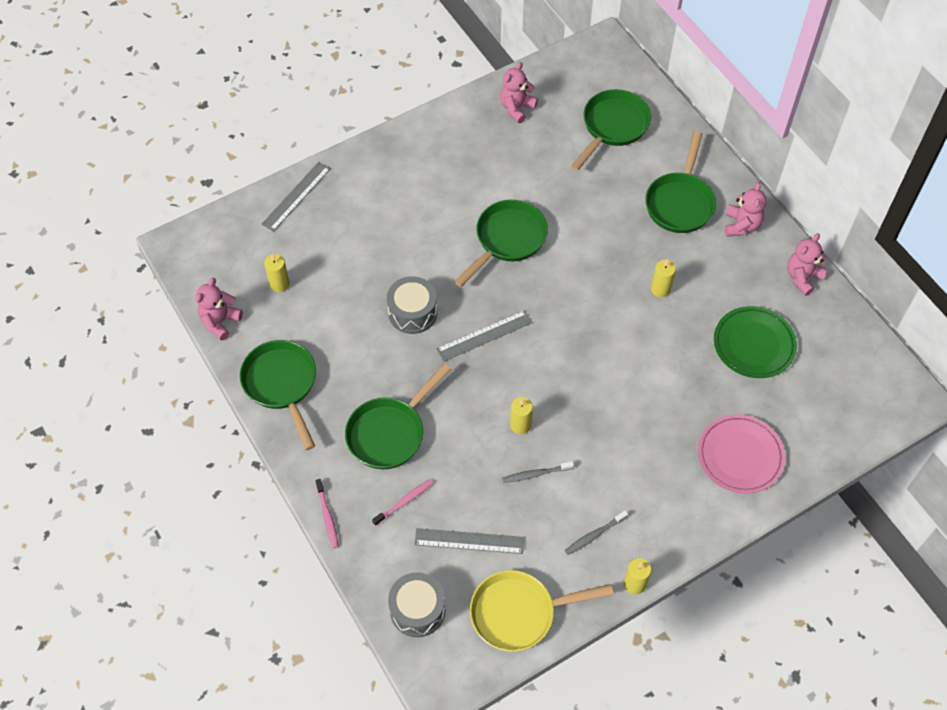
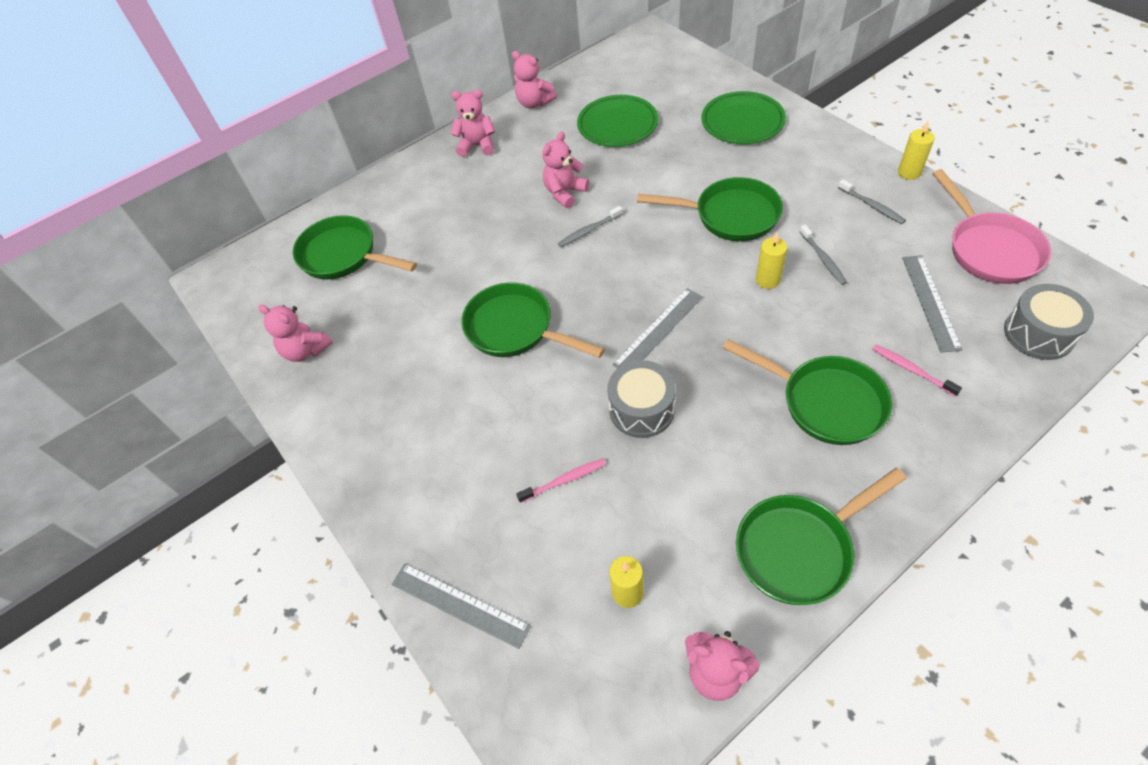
camera: 90 degrees left, 5 degrees down
pink toothbrush [315,479,339,548] -> pink toothbrush moved to [516,459,606,503]
grey ruler [437,310,532,362] -> grey ruler turned 75 degrees clockwise [612,288,703,368]
yellow pan [470,570,614,652] -> pink pan [932,169,1051,284]
green pan [645,131,716,233] -> green pan moved to [637,177,783,241]
yellow candle [651,259,676,298] -> pink teddy bear [542,131,589,208]
pink plate [698,415,785,494] -> green plate [701,91,786,144]
none -> grey toothbrush [558,206,623,247]

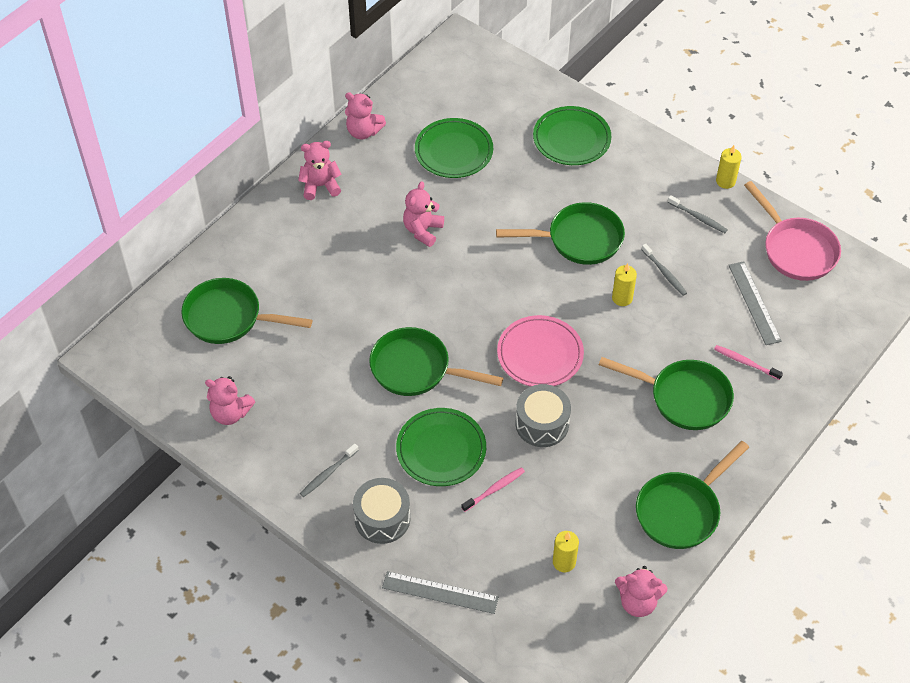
camera: 20 degrees left, 0 degrees up
grey toothbrush [558,206,623,247] -> grey toothbrush moved to [300,443,359,497]
grey ruler [612,288,703,368] -> pink plate [497,315,584,386]
grey drum [1004,284,1094,360] -> grey drum moved to [353,478,410,544]
none -> green plate [396,408,486,486]

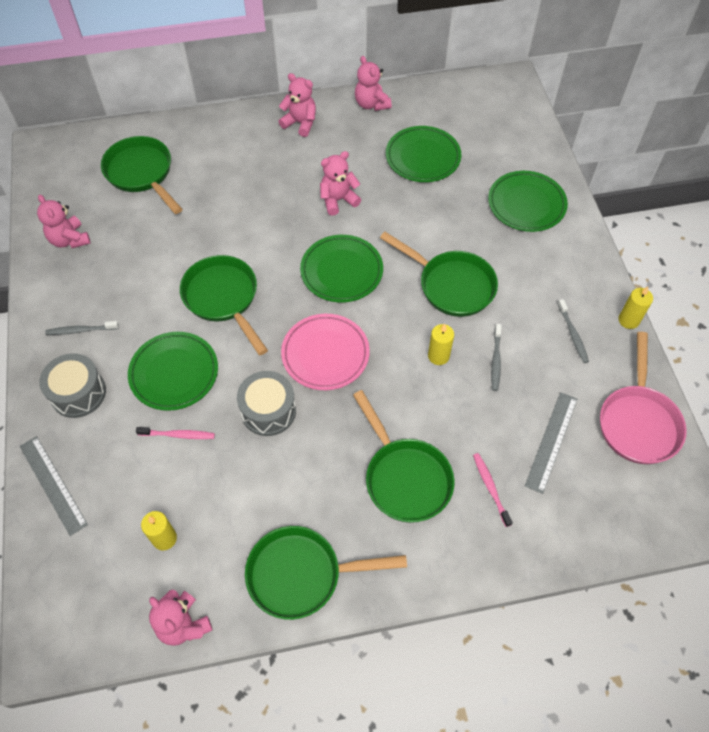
camera: 40 degrees right, 5 degrees up
none -> green plate [300,235,383,303]

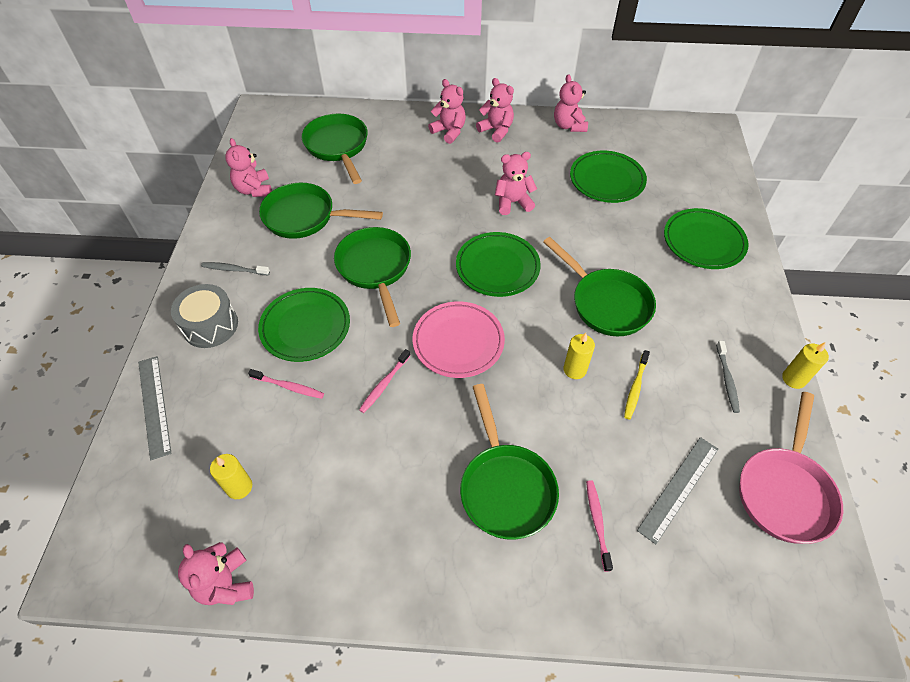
camera: 15 degrees right, 5 degrees down
grey drum [237,371,296,436] -> pink toothbrush [359,349,410,413]
green pan [245,526,407,620] -> green pan moved to [259,183,383,239]
grey toothbrush [491,324,501,391] -> yellow toothbrush [624,350,650,419]
none -> pink teddy bear [428,79,466,144]

